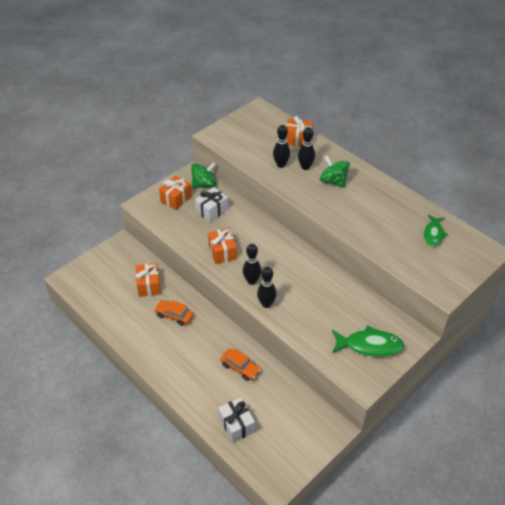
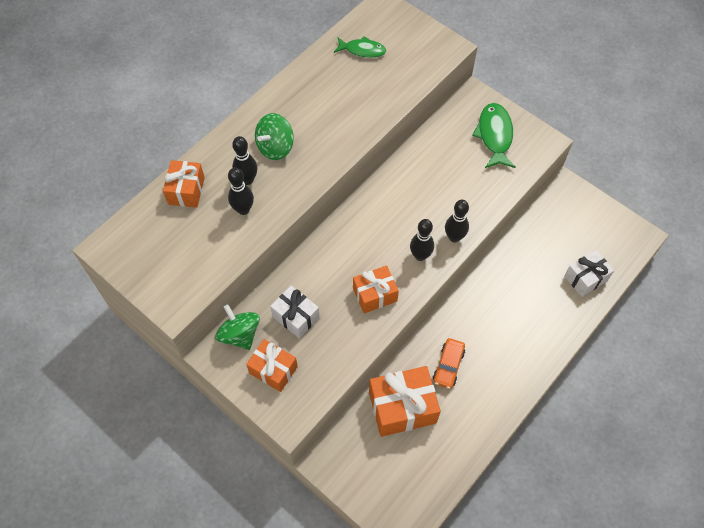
camera: 95 degrees left, 15 degrees up
orange gift [136,263,161,297] -> orange gift [369,366,441,437], size x1.59
orange car [220,348,261,381] -> none

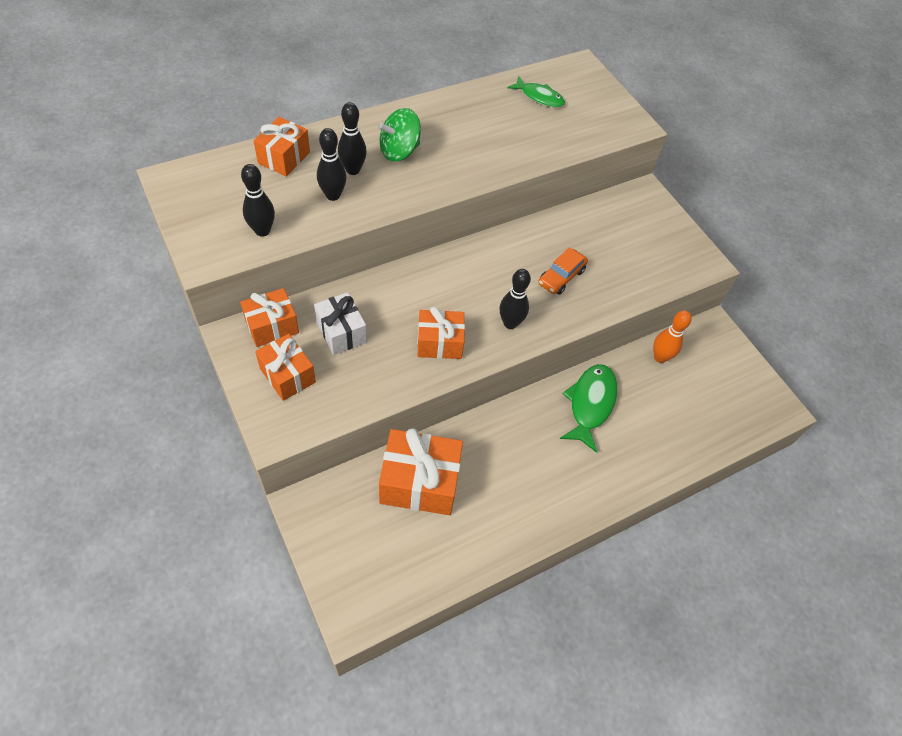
camera: 15 degrees right, 5 degrees down
green spinning top [215,304,260,350] -> orange gift [240,288,299,347]
orange car [433,338,465,389] -> orange car moved to [539,247,588,295]
black bowling pin [445,200,469,242] -> black bowling pin moved to [241,164,275,237]
green fish [472,103,516,168] -> green fish moved to [560,364,617,453]
white gift [564,250,614,297] -> none
none -> orange bowling pin [653,311,692,363]

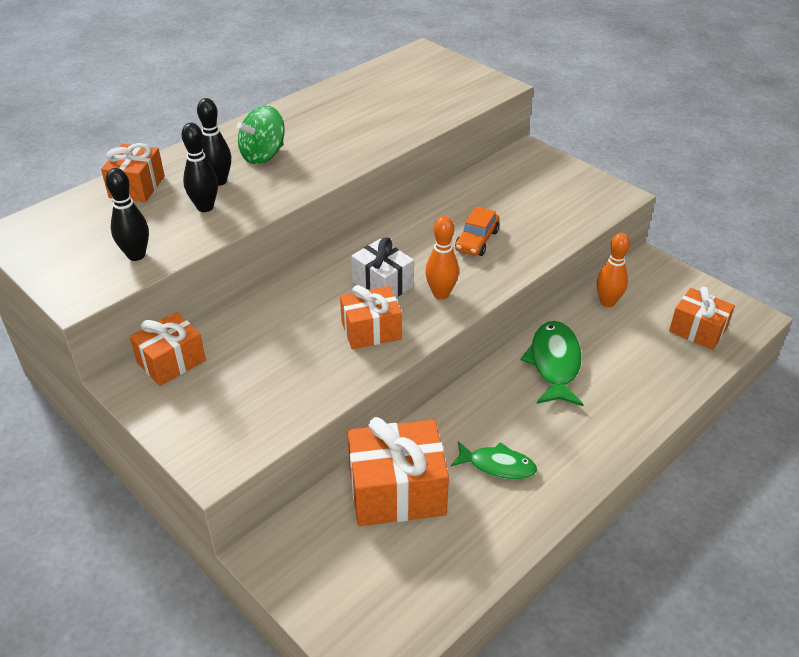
camera: 10 degrees left, 15 degrees down
orange gift [255,334,316,401] -> orange gift moved to [669,287,735,350]
white gift [314,292,367,355] -> white gift moved to [351,237,414,297]
black bowling pin [500,269,531,329] -> orange bowling pin [425,216,459,299]
green fish [508,76,565,108] -> green fish moved to [451,441,537,480]

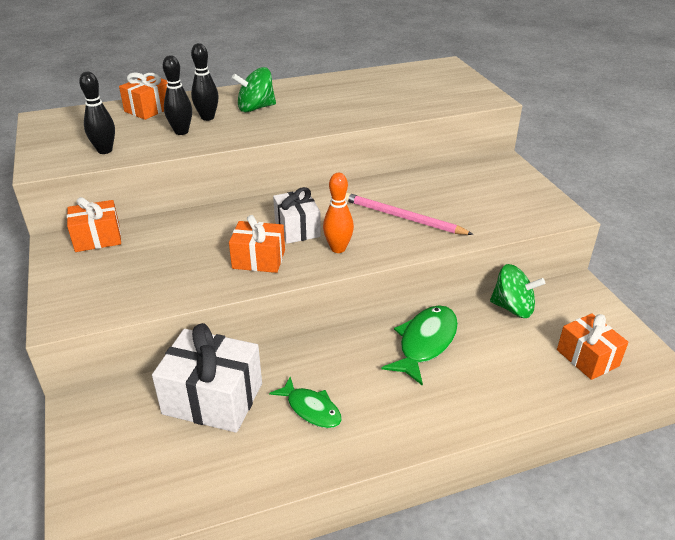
camera: 25 degrees right, 5 degrees down
orange gift [347,417,449,526] -> white gift [152,323,262,433]
orange car [455,207,499,256] -> pink pencil [345,193,474,235]
orange bowling pin [597,233,630,307] -> green spinning top [490,264,545,318]

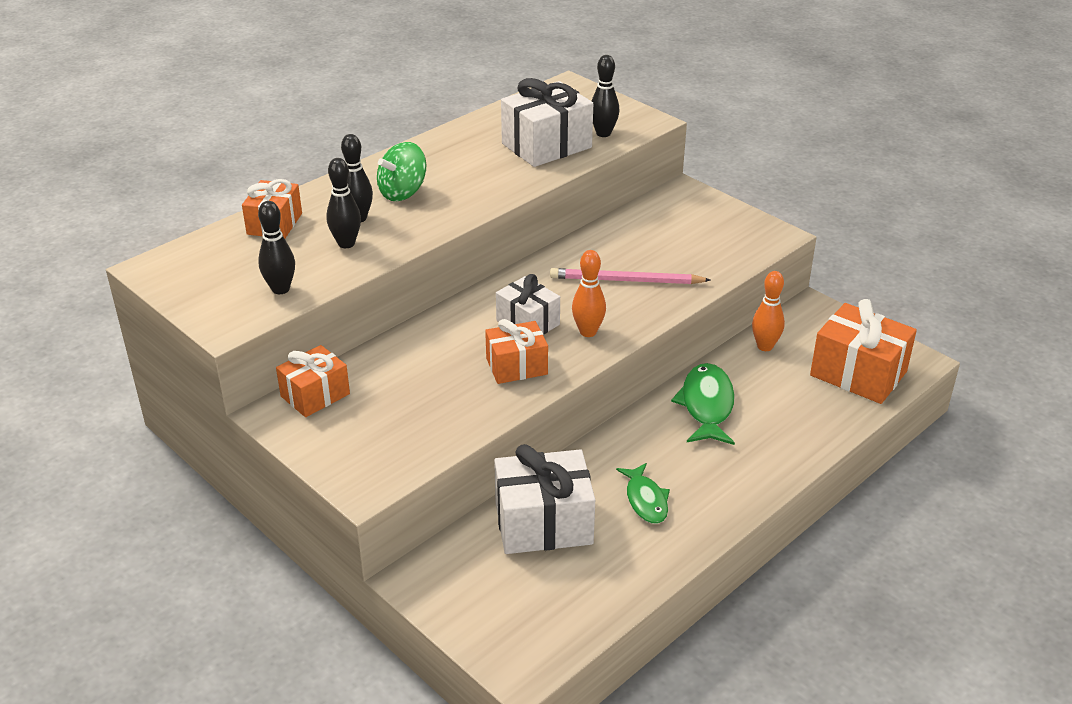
camera: 25 degrees left, 0 degrees up
green fish [269,377,342,428] -> green fish turned 60 degrees clockwise [616,463,670,524]
green spinning top [490,264,545,318] -> orange bowling pin [752,271,785,351]
orange gift [557,313,629,380] -> orange gift [810,299,917,404], size x1.59
none -> white gift [501,78,593,167]
none -> black bowling pin [592,55,619,137]

